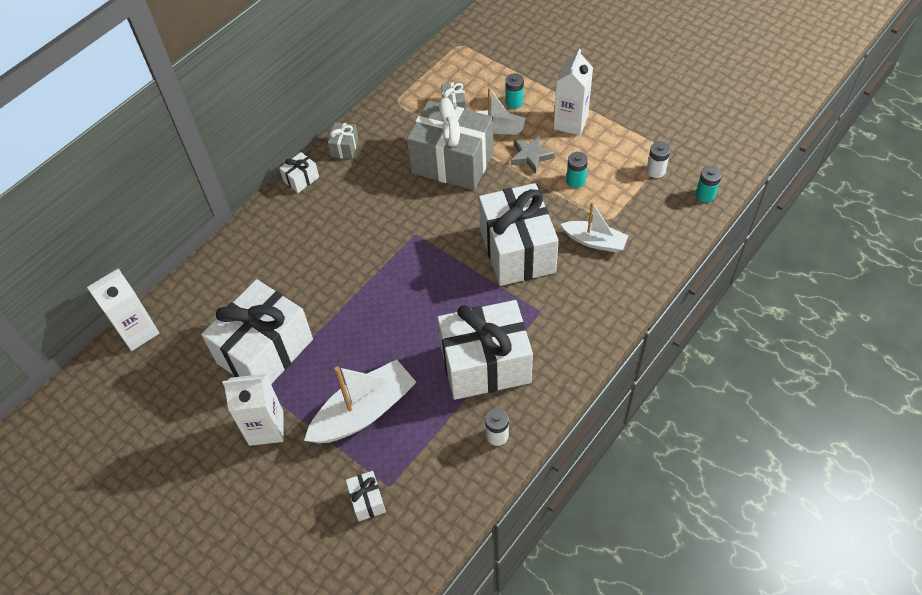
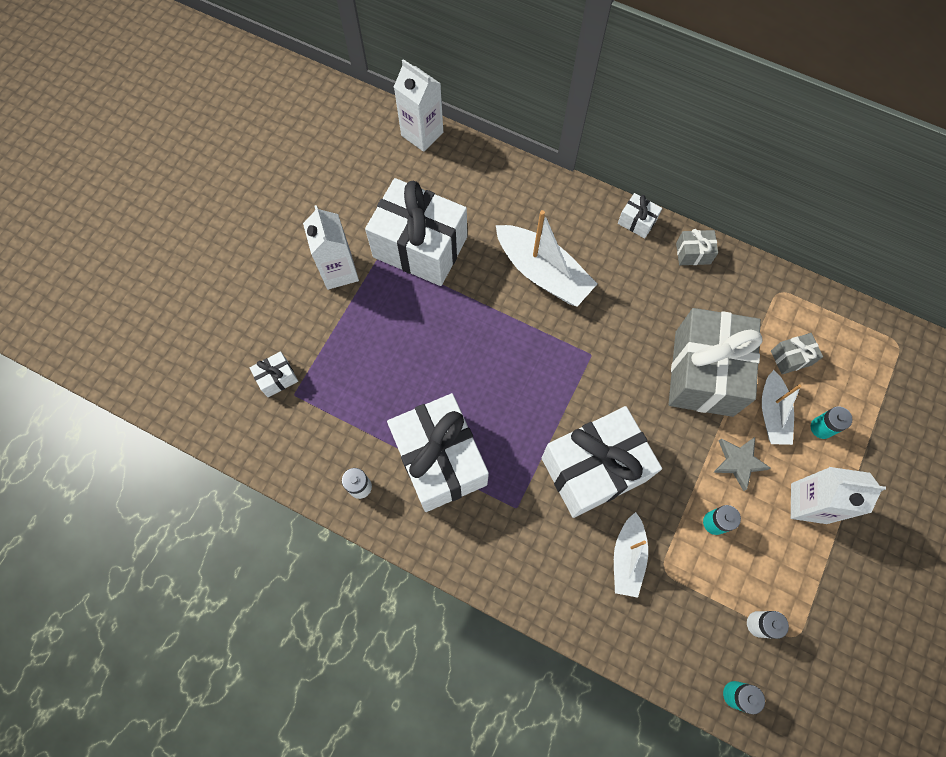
camera: 75 degrees right, 15 degrees up
white boat [304,359,416,443] -> white boat moved to [496,210,597,307]

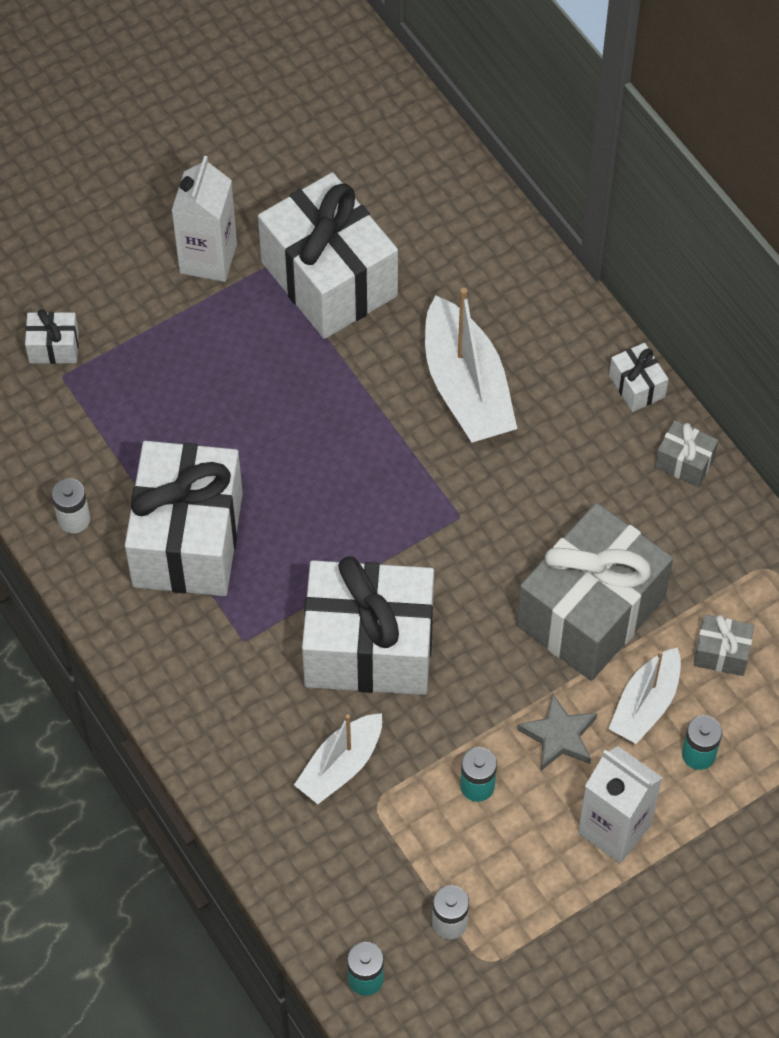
camera: 30 degrees right, 10 degrees down
white carton [394,59,443,152] -> none

